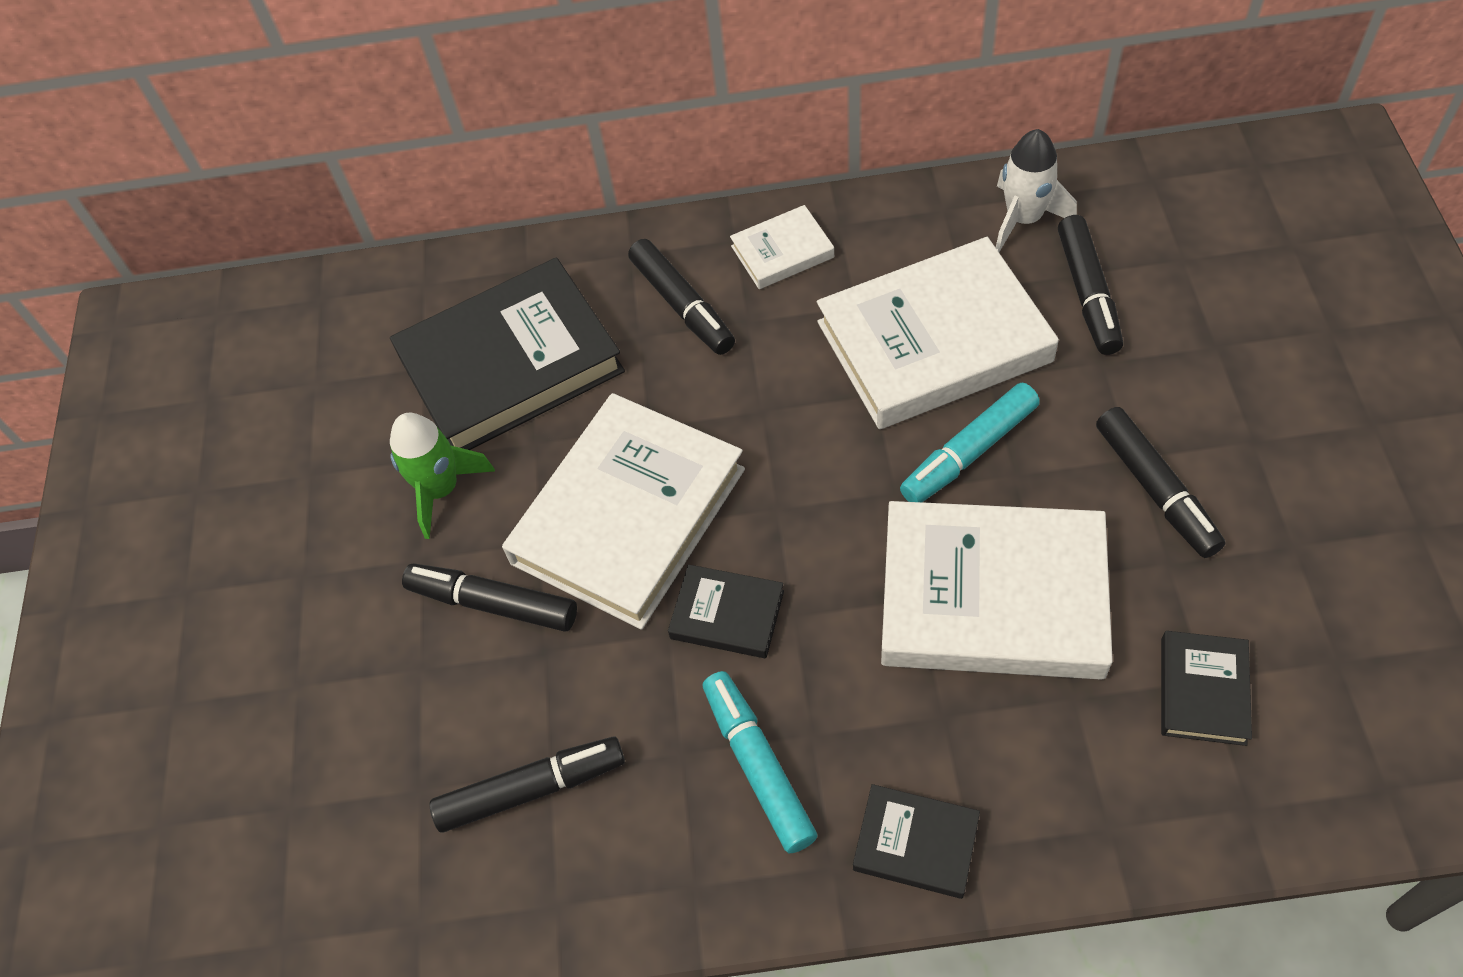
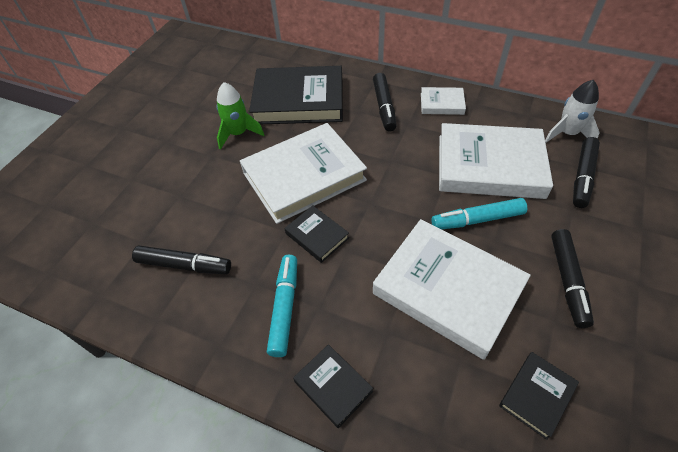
camera: 25 degrees right, 5 degrees down
black marker [402,563,577,632] -> none

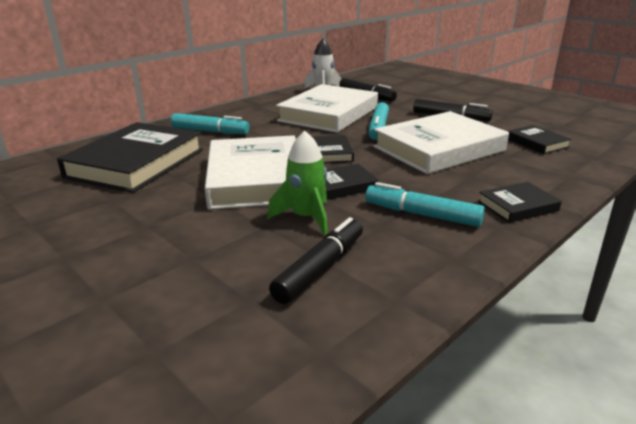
camera: 70 degrees left, 25 degrees down
green rocket [216,82,264,150] -> green rocket moved to [267,131,328,236]
black marker [373,73,397,131] -> turquoise marker [171,113,249,134]
white book [421,87,466,115] -> none
none -> black book [313,135,354,163]

